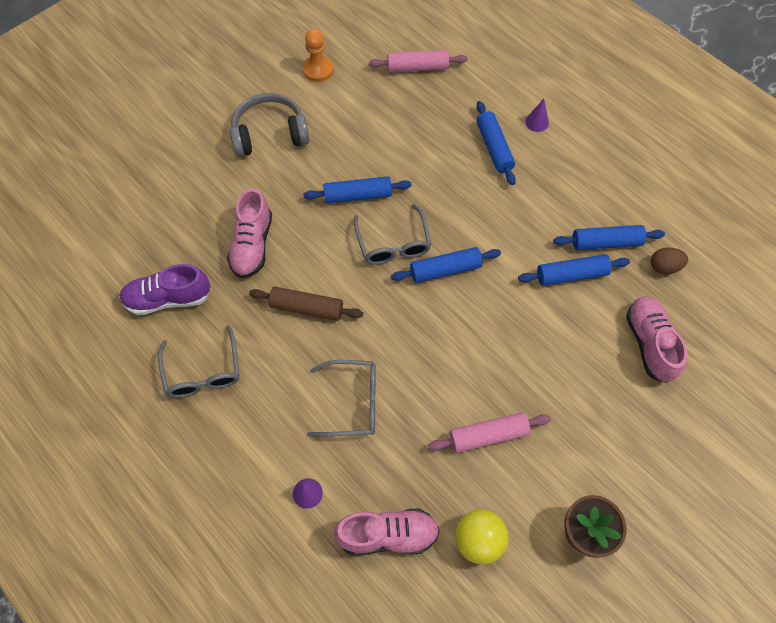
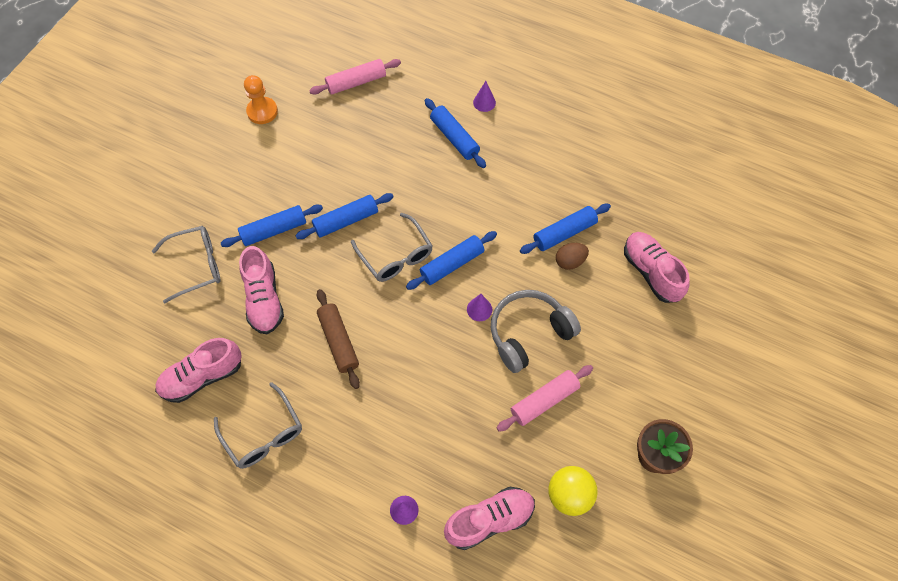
camera: 20 degrees left, 0 degrees up
purple shoe [119,264,211,315] -> pink shoe [155,338,242,403]
grey headphones [230,93,309,157] -> grey headphones moved to [491,290,581,373]
brown rolling pin [249,287,363,321] -> brown rolling pin turned 75 degrees clockwise [317,289,360,389]
grey glasses [307,360,376,437] -> grey glasses moved to [152,226,221,303]
blue rolling pin [553,225,665,250] -> blue rolling pin moved to [221,204,323,247]
brown egg [650,247,688,274] -> brown egg moved to [556,243,589,270]
none -> purple cone [467,294,492,321]

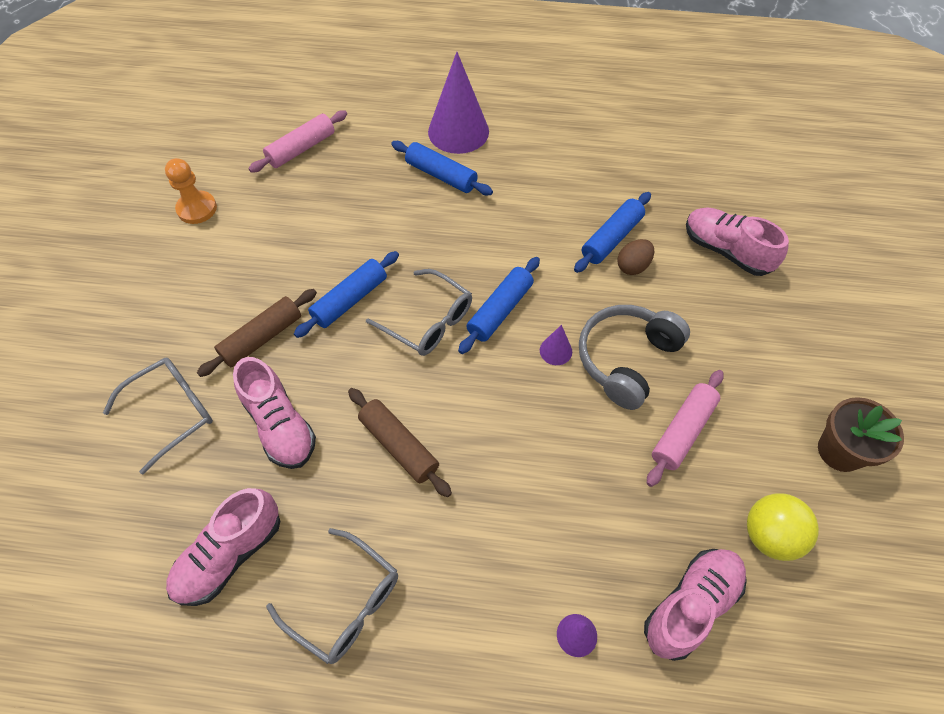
camera: 20 degrees left, 5 degrees down
blue rolling pin [221,204,323,247] -> brown rolling pin [197,289,317,377]
purple cone [473,81,496,112] -> purple cone [428,52,489,154], size x2.28

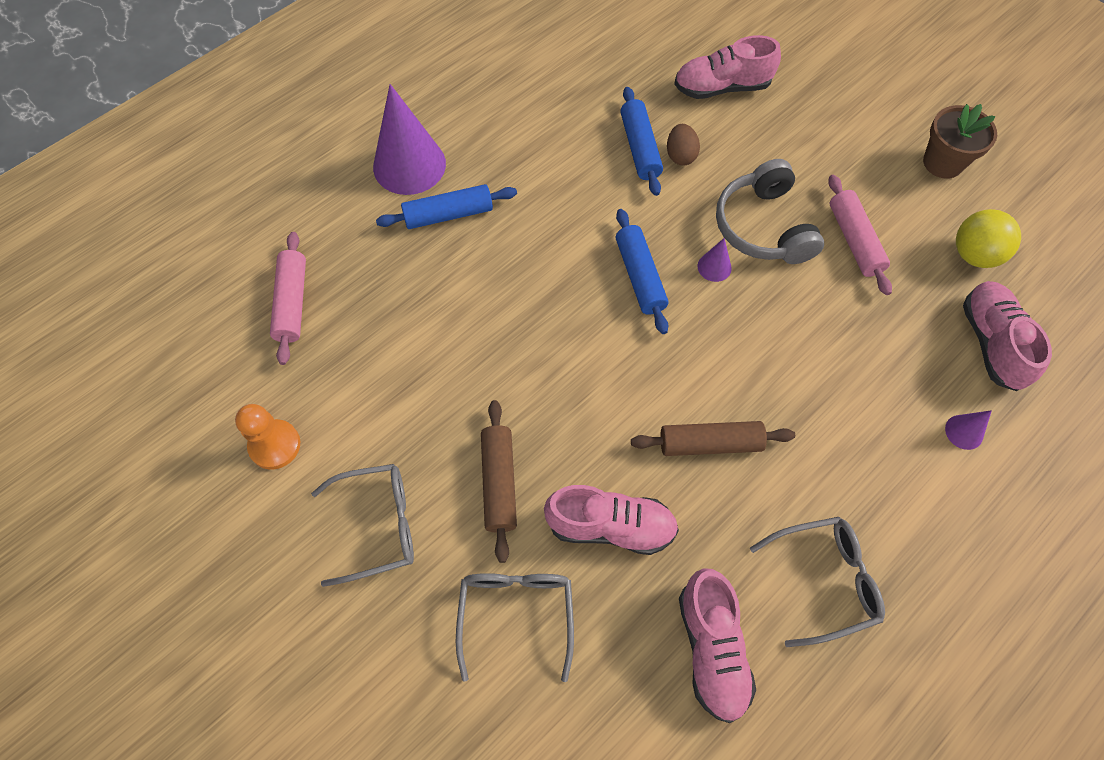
camera: 50 degrees left, 5 degrees up
blue rolling pin [294,251,399,338] -> none
grey glasses [366,269,472,356] -> grey glasses moved to [311,464,414,587]

